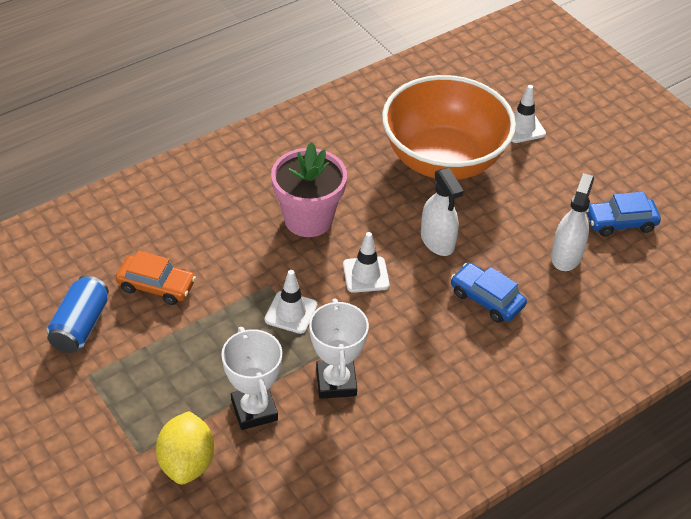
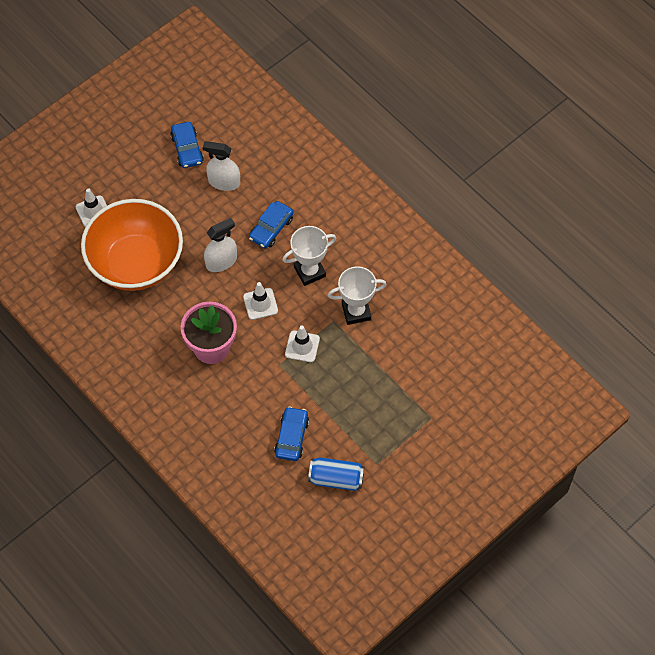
camera: 95 degrees left, 15 degrees up
orange car [116,251,196,305] -> blue car [274,406,309,461]
yellow lemon [156,411,214,485] -> none
white trophy [221,327,283,430] -> white trophy moved to [282,226,336,286]

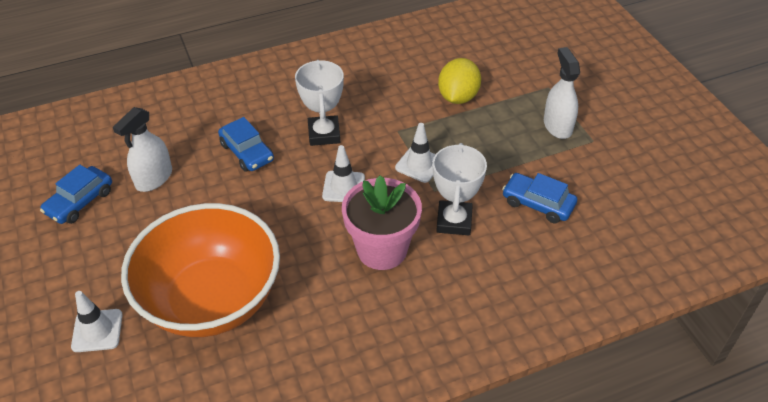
camera: 70 degrees left, 15 degrees down
blue car [170,122,204,168] -> blue car turned 120 degrees clockwise [40,165,112,224]
white spray bottle [204,218,237,272] -> white spray bottle moved to [544,47,580,139]
blue can [308,457,364,491] -> none
white trophy [328,266,387,325] -> white trophy moved to [433,143,487,235]
none -> yellow lemon [438,58,481,104]

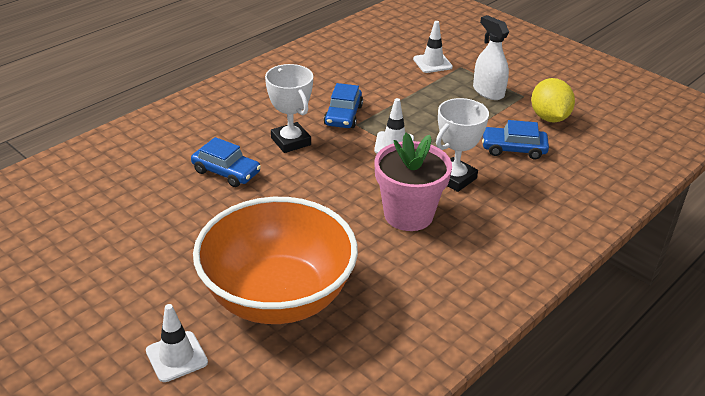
camera: 25 degrees left, 10 degrees down
blue car [40,165,112,224] -> blue car moved to [324,83,363,128]
white spray bottle [113,107,172,192] -> none
white traffic cone [322,145,365,202] -> white traffic cone moved to [413,21,453,73]
white trophy [433,143,487,235] -> white trophy turned 60 degrees clockwise [436,98,489,192]
yellow lemon [438,58,481,104] -> yellow lemon moved to [531,78,575,122]

